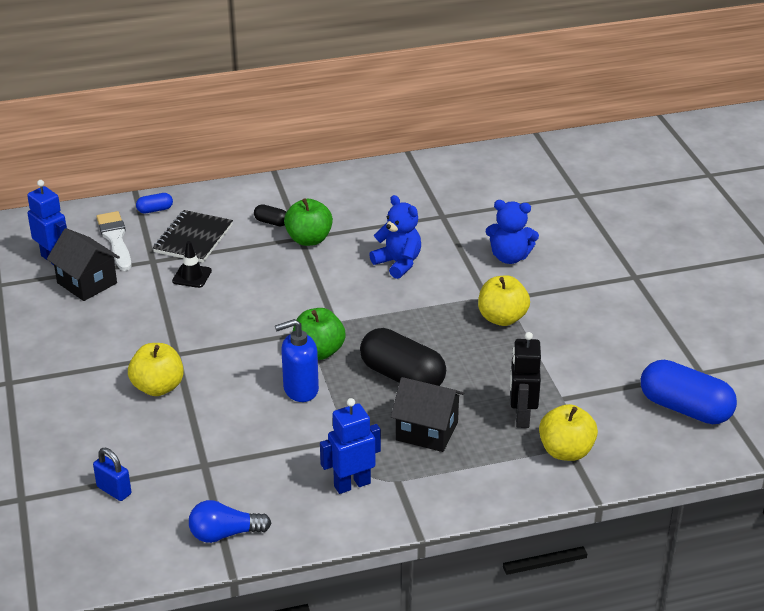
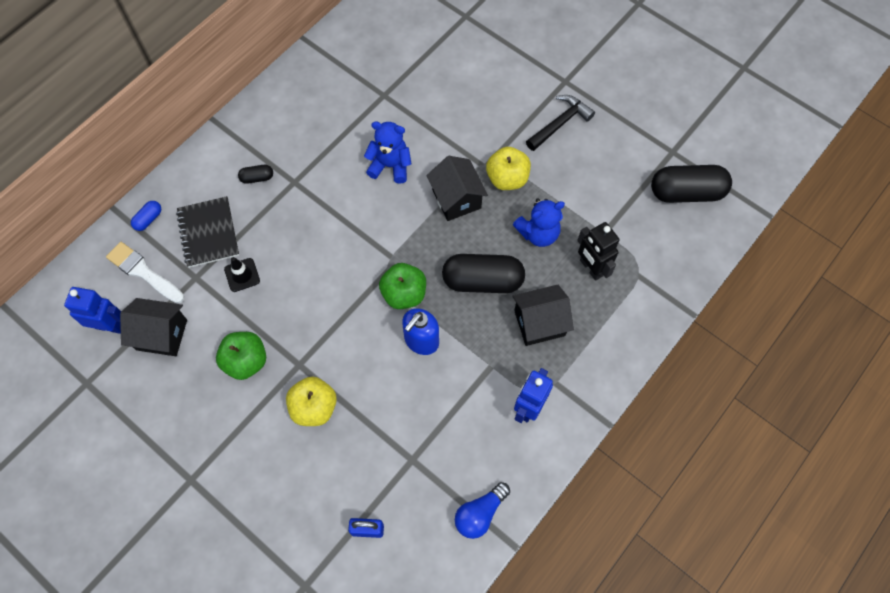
camera: 35 degrees left, 30 degrees up
green apple [284,198,333,246] -> green apple moved to [216,332,266,380]
blue teddy bear [486,200,539,264] -> blue teddy bear moved to [513,198,565,247]
yellow apple [539,404,598,461] -> none
blue capsule [641,360,737,424] -> black capsule [651,165,732,203]
none -> black house [427,156,488,221]
none -> black hammer [526,95,595,151]

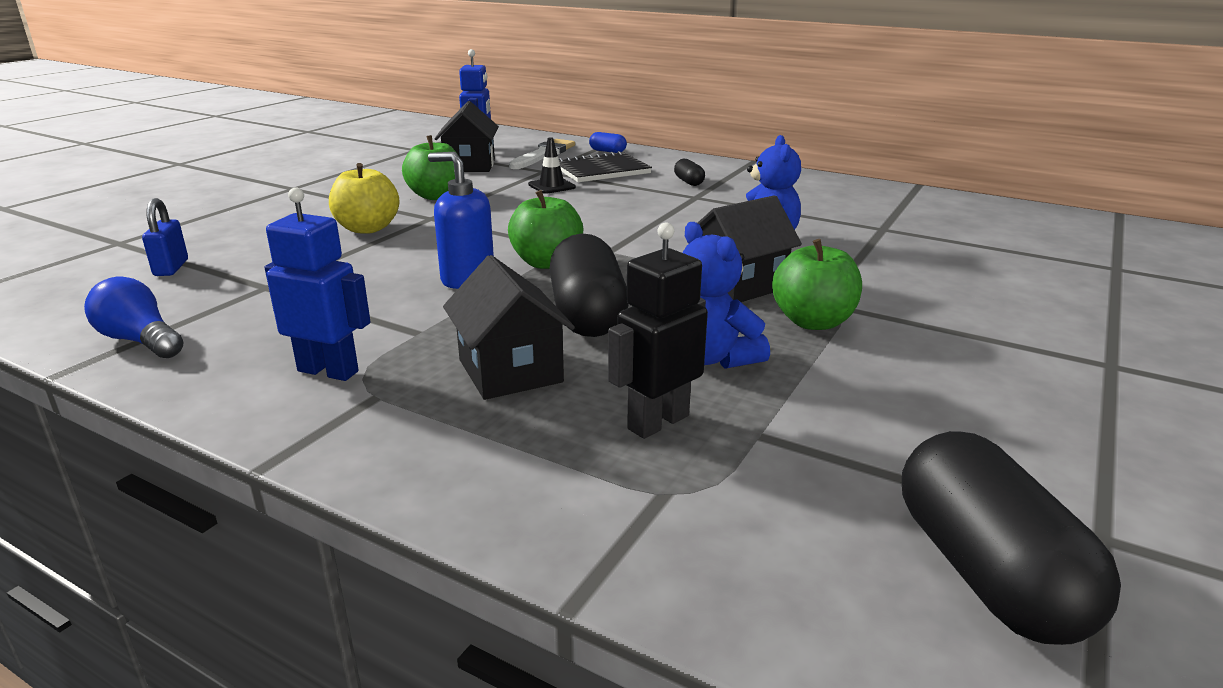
camera: 80 degrees right, 40 degrees down
yellow apple [486,147,531,190] -> green apple [772,239,862,330]
black hammer [526,95,595,151] -> none

